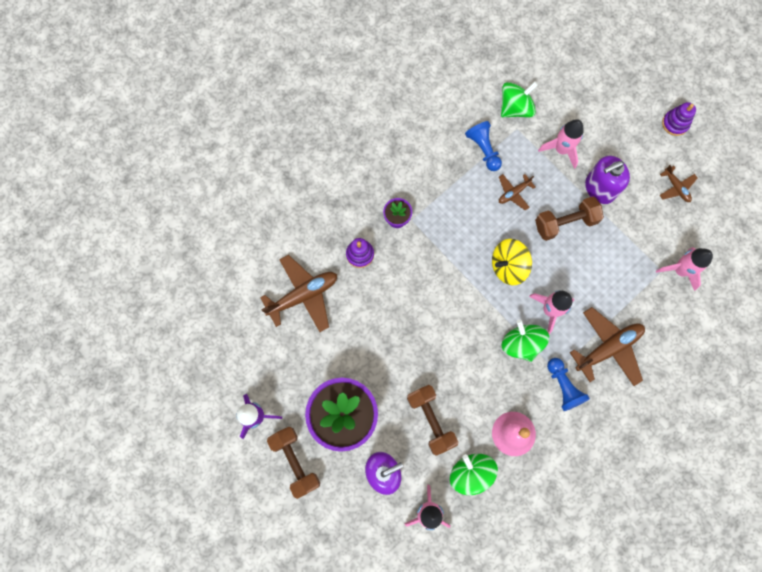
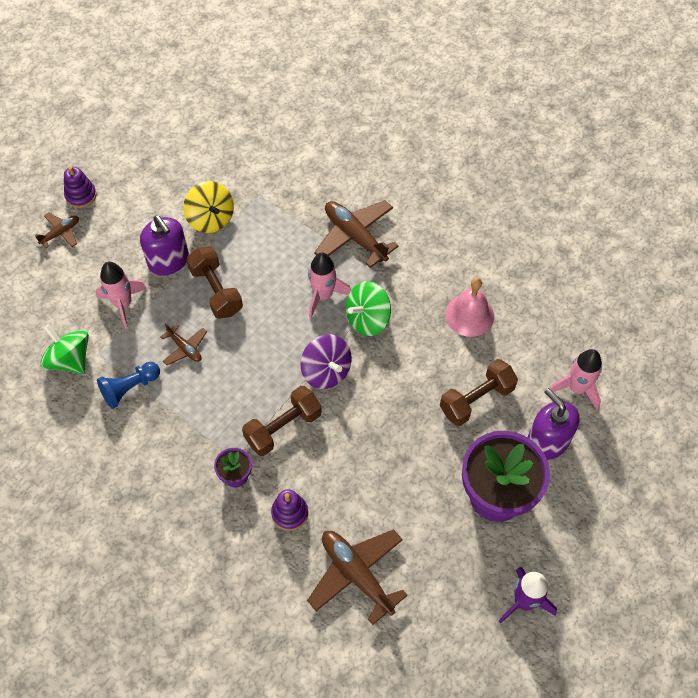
camera: 100 degrees left, 15 degrees down
brown dumbbell [267,427,320,499] -> brown dumbbell moved to [242,386,322,456]
green spinning top [450,454,498,495] -> none
yellow spinning top [492,239,532,285] -> yellow spinning top moved to [183,181,234,233]
blue pawn [547,358,590,411] -> none
pink rocket [656,247,713,291] -> none
brown plane [660,165,698,202] -> brown plane moved to [35,213,79,248]
none -> purple spinning top [300,334,352,389]

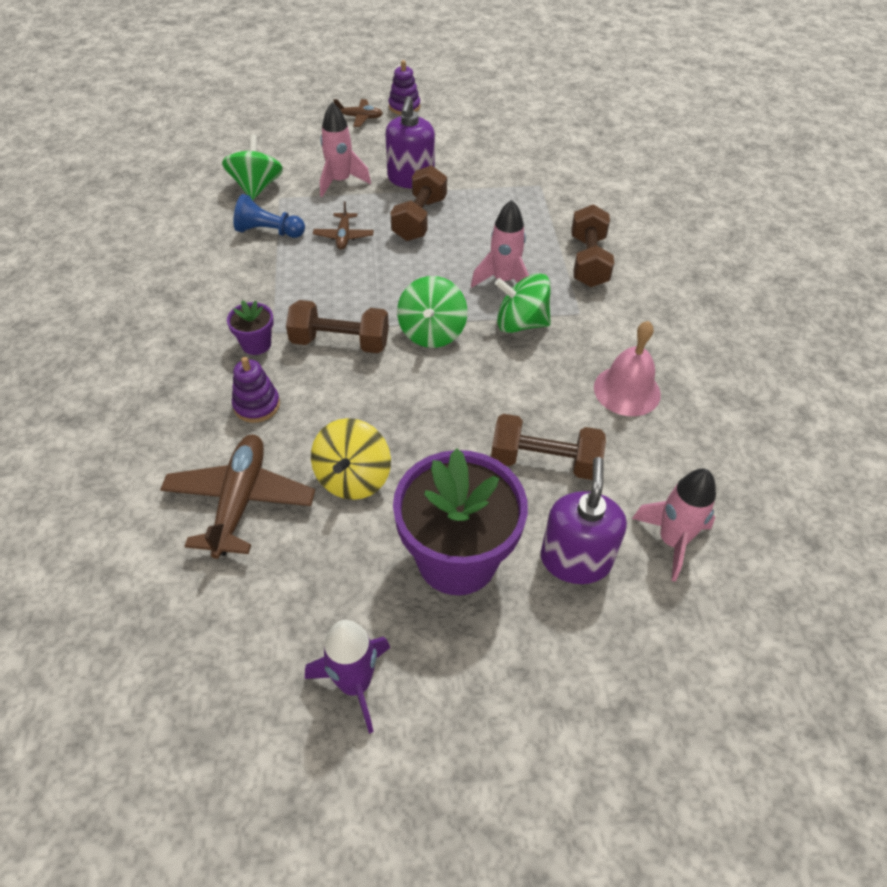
camera: 45 degrees right, 10 degrees down
yellow spinning top [183,181,234,233] -> yellow spinning top moved to [311,418,391,500]
purple spinning top [300,334,352,389] -> green spinning top [397,276,467,348]
brown plane [314,200,399,268] -> brown dumbbell [571,204,614,287]

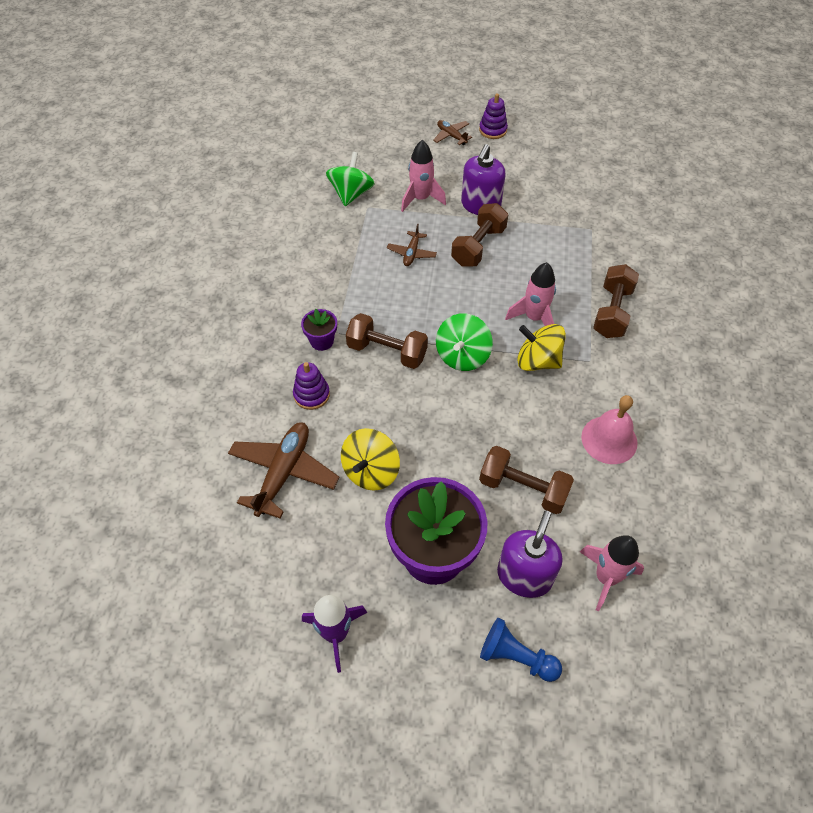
camera: 15 degrees right, 5 degrees up
blue pawn [233,194,305,238] -> blue pawn moved to [480,618,562,682]
brown plane [333,99,383,127] -> brown plane turned 150 degrees counterclockwise [433,120,472,145]
green spinning top [495,273,551,333] -> yellow spinning top [517,324,566,371]

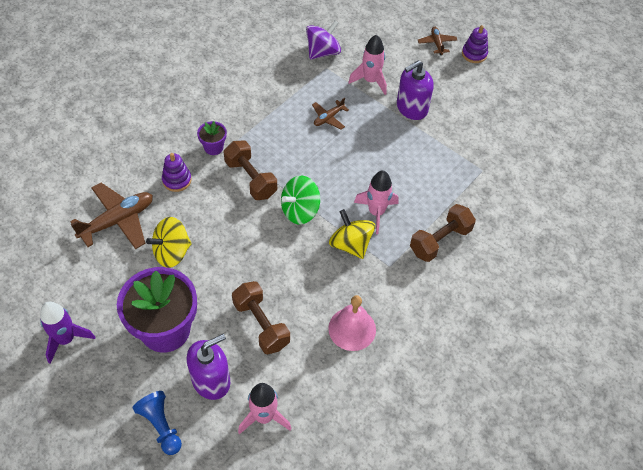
camera: 30 degrees right, 0 degrees up
green spinning top [326,152,375,206] -> purple spinning top [306,20,341,59]
brown dumbbell [451,203,508,267] -> none

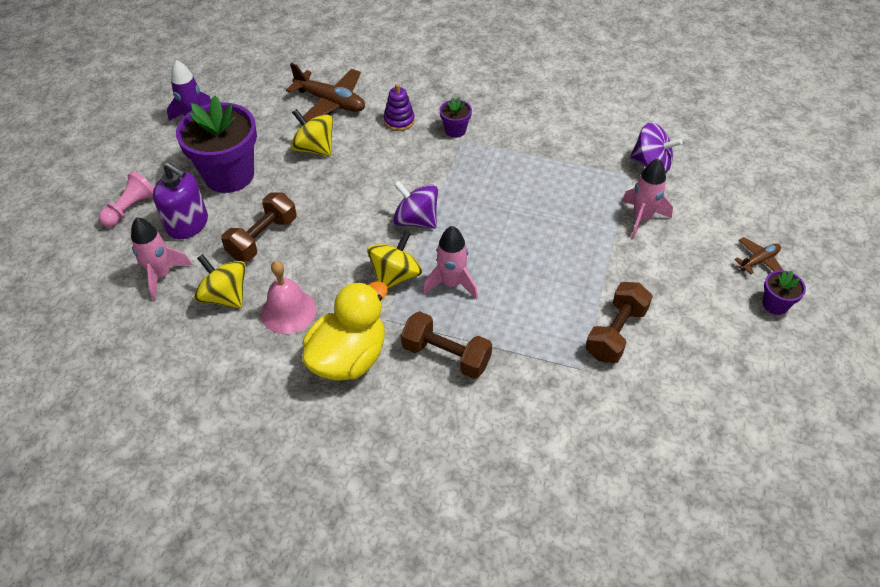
camera: 70 degrees right, 5 degrees down
blue pawn [132,391,182,455] -> pink pawn [99,171,154,227]
brown dumbbell [224,140,277,200] -> brown dumbbell moved to [586,282,653,363]
green spinning top [281,176,320,224] -> purple spinning top [393,181,438,229]
brown plane [312,97,349,129] -> none
purple soap dispenser [397,60,434,120] -> none
purple stacking toy [462,25,488,63] -> purple flower pot [763,270,806,315]
none -> yellow spinning top [194,254,246,308]
none -> yellow duck [302,281,388,381]

